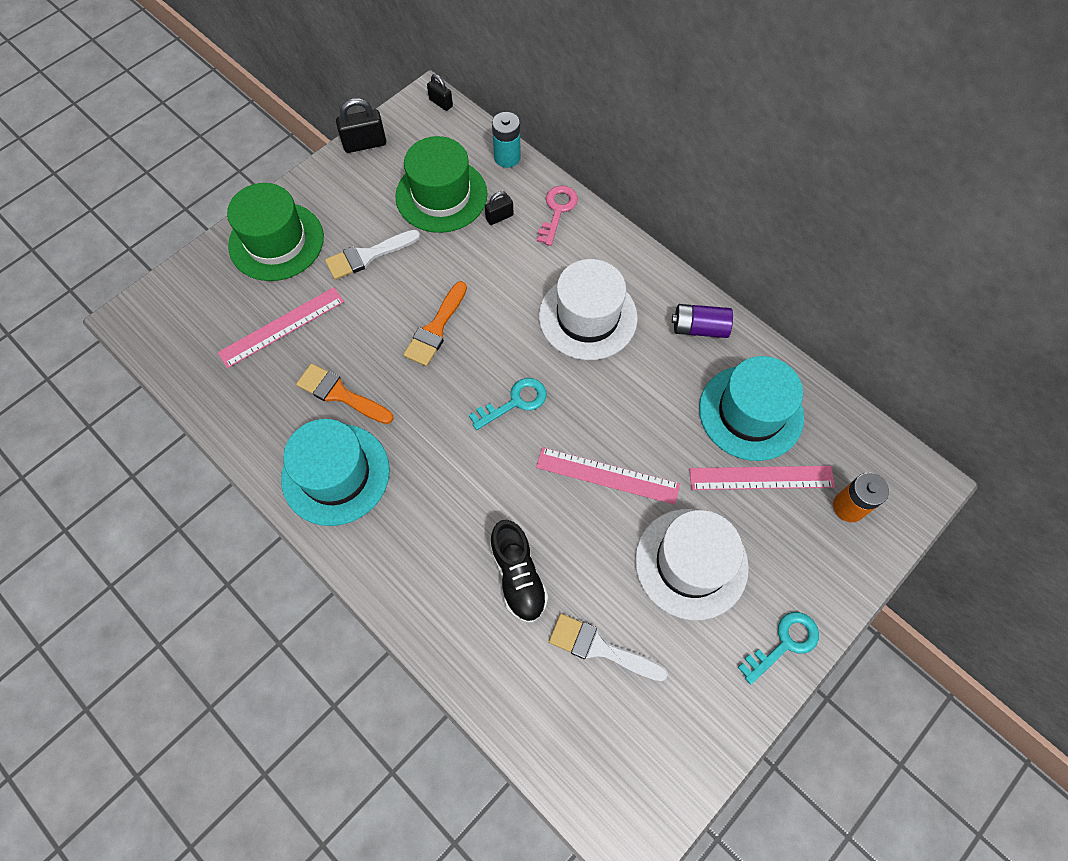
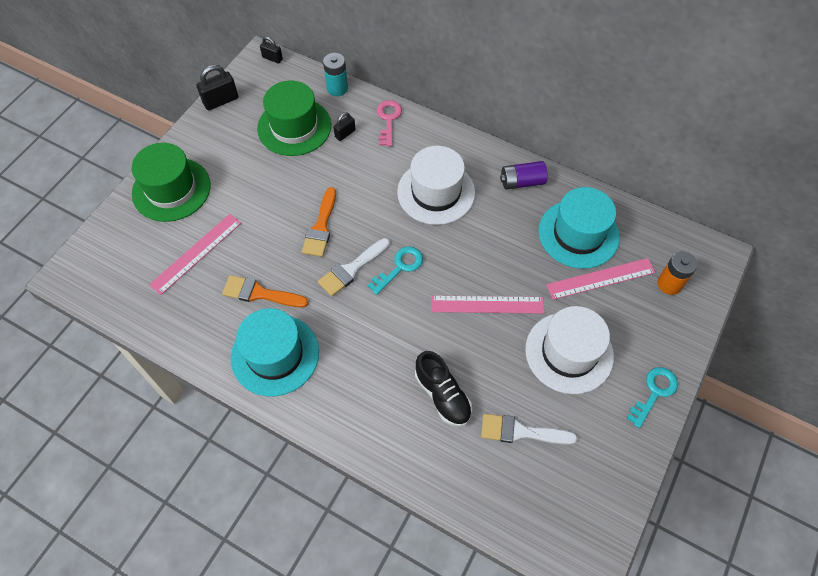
camera: 15 degrees left, 5 degrees down
white brush [325,230,420,280] -> white brush moved to [318,238,390,296]

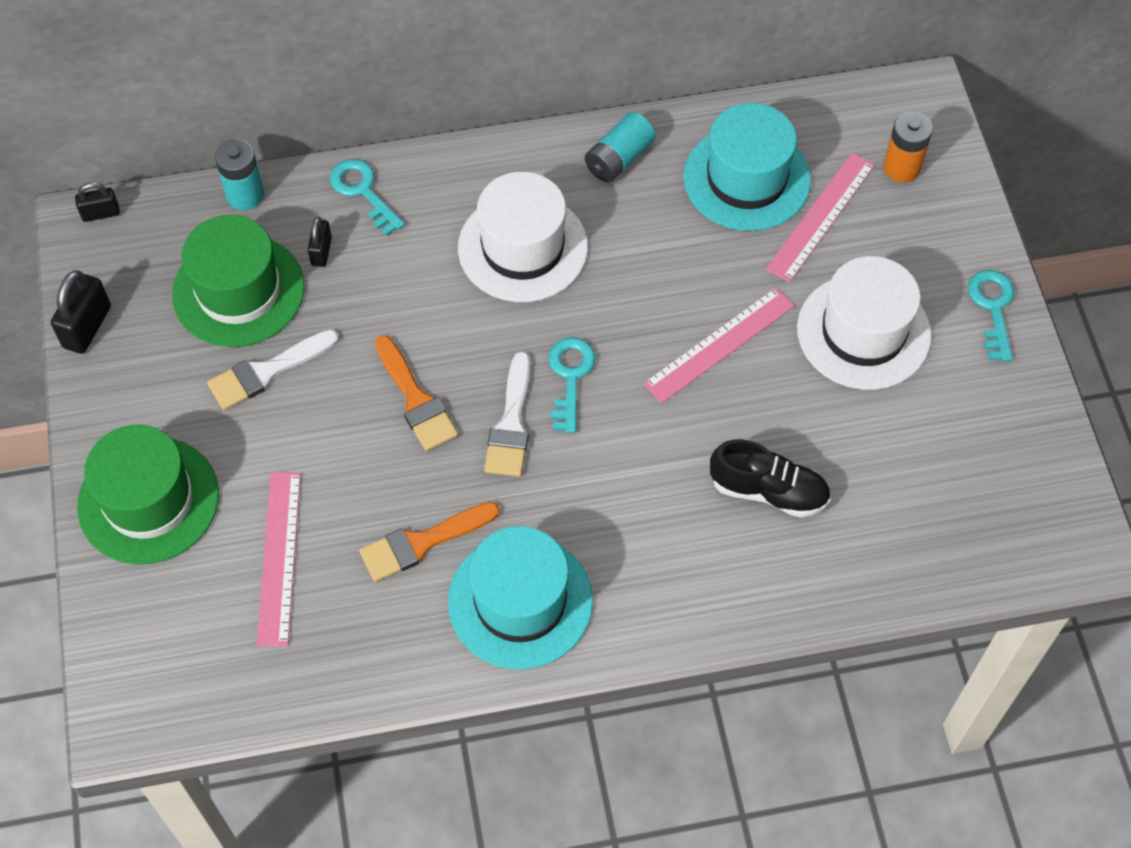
camera: 40 degrees left, 0 degrees up
pink key [377,100,402,147] -> turquoise key [330,159,405,236]
white brush [481,414,577,445] -> white brush moved to [207,329,339,410]
purple battery [500,161,548,190] -> turquoise battery [585,112,655,182]

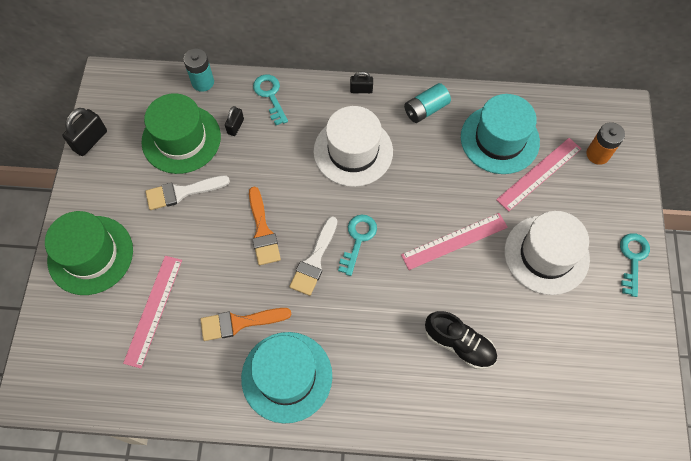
camera: 15 degrees right, 5 degrees up
black padlock [75,182,120,222] -> black padlock moved to [350,71,373,93]

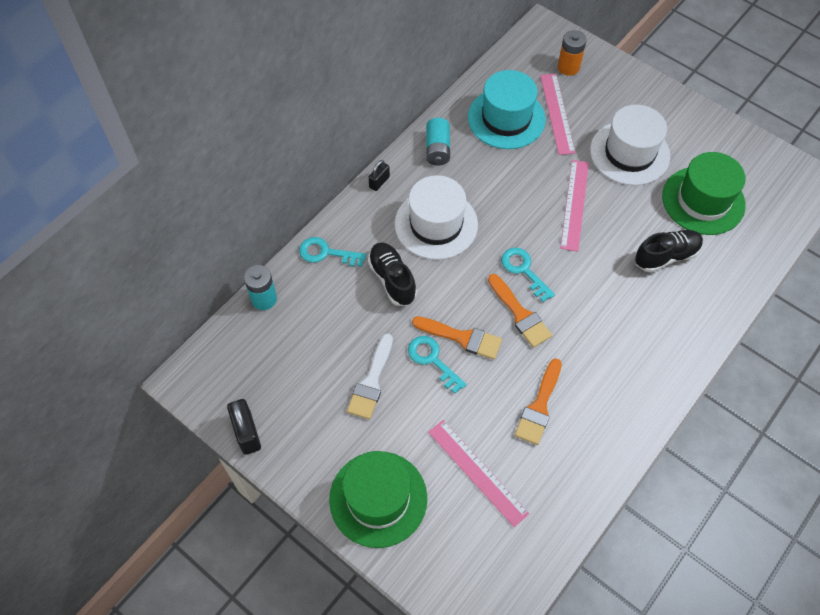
camera: 55 degrees left, 5 degrees down
green hat [141,93,221,174] -> green hat moved to [662,152,746,235]
black padlock [225,106,244,136] -> none
turquoise hat [241,332,332,423] -> none
white brush [289,216,337,296] -> orange brush [488,274,552,348]
turquoise key [620,233,650,297] -> turquoise key moved to [408,336,466,394]
none -> black shoe [368,242,417,306]

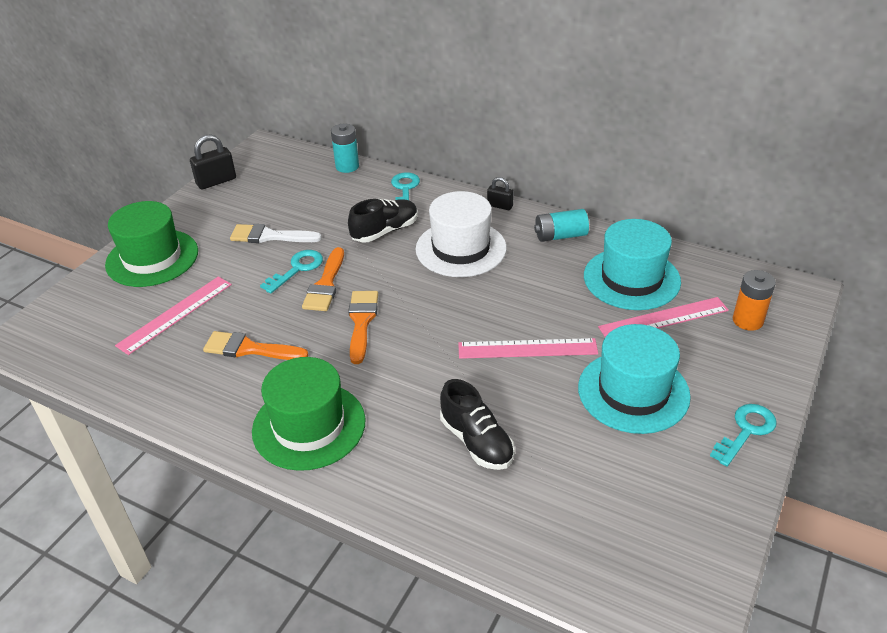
camera: 80 degrees right, 20 degrees down
orange brush [488,274,552,348] -> orange brush turned 135 degrees clockwise [348,291,378,364]
turquoise key [501,248,555,302] -> turquoise key moved to [710,404,777,467]
white hat [590,104,670,186] -> turquoise hat [578,324,691,434]
green hat [662,152,746,235] -> green hat moved to [252,357,366,471]

